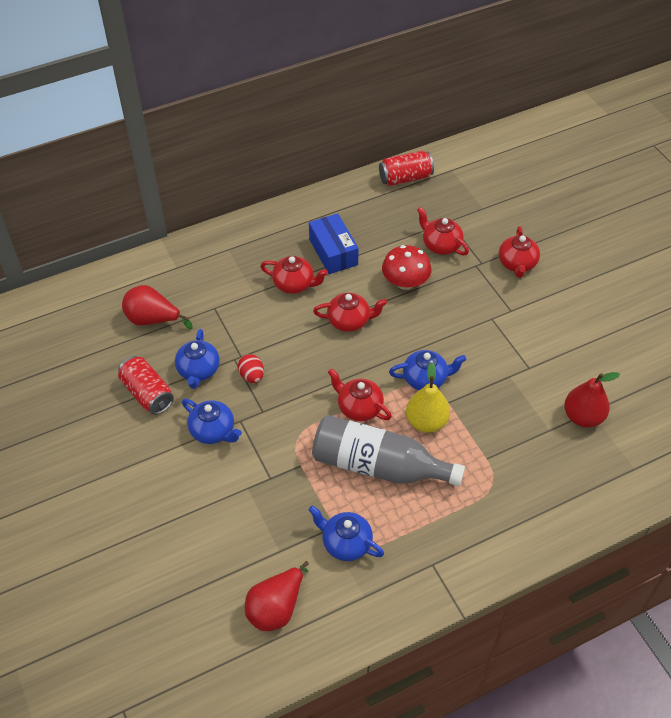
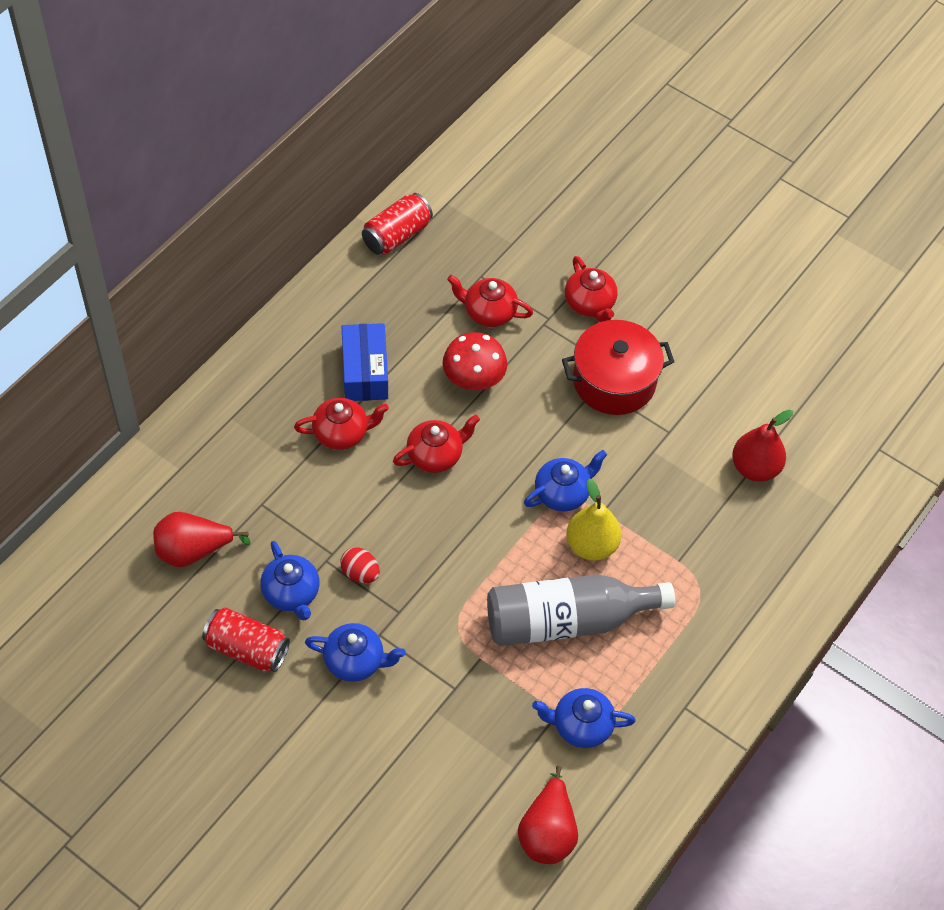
camera: 30 degrees left, 5 degrees up
blue box [309,213,359,274] -> blue box turned 45 degrees clockwise [342,323,388,401]
red teapot [328,369,392,421] -> none
none -> red pot [562,320,674,415]

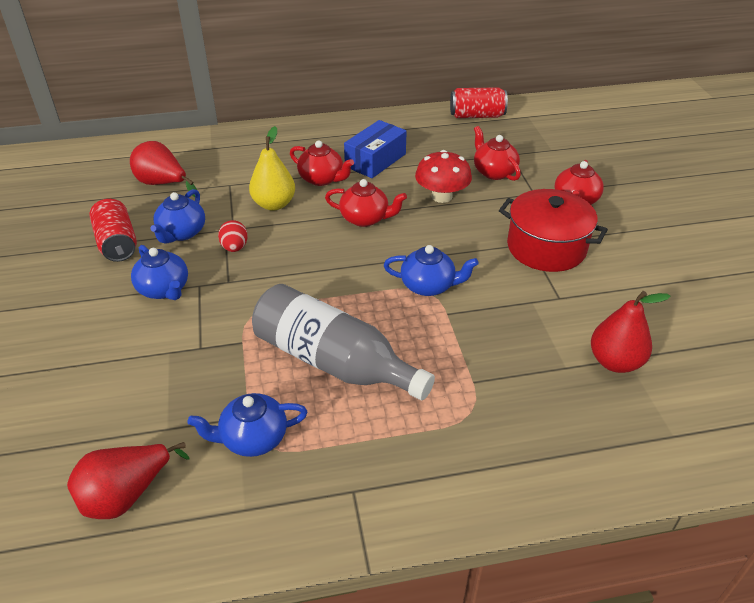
camera: 45 degrees right, 15 degrees down
blue teapot [532,688,636,748] -> blue teapot turned 60 degrees counterclockwise [188,393,307,457]
yellow pear [566,479,621,561] -> yellow pear moved to [249,126,295,211]

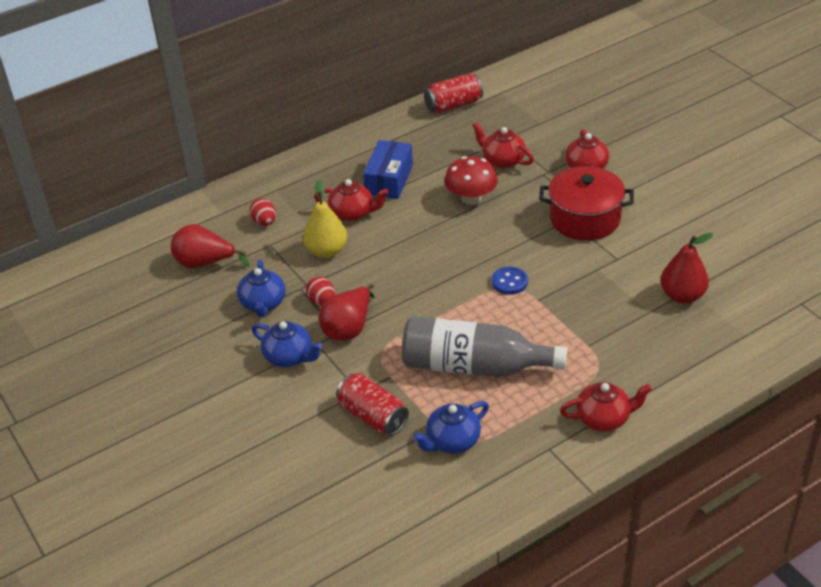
camera: 20 degrees left, 0 degrees up
red pear [67,442,190,519] -> red pear moved to [319,284,375,341]
red can [89,199,137,262] -> red can moved to [336,373,409,436]
red teapot [325,179,407,227] -> red teapot moved to [560,382,652,432]
blue teapot [384,245,479,296] -> blue button [492,266,528,295]
none -> red egg [250,198,276,226]

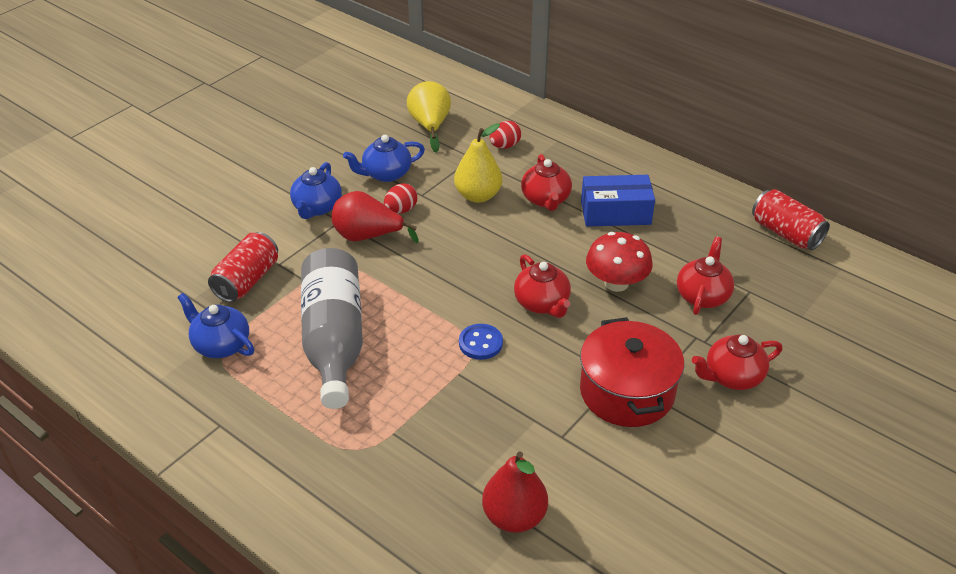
camera: 70 degrees right, 0 degrees up
red pear [171,224,250,269] -> yellow pear [407,81,451,153]
red teapot [560,382,652,432] -> red teapot moved to [514,254,571,318]

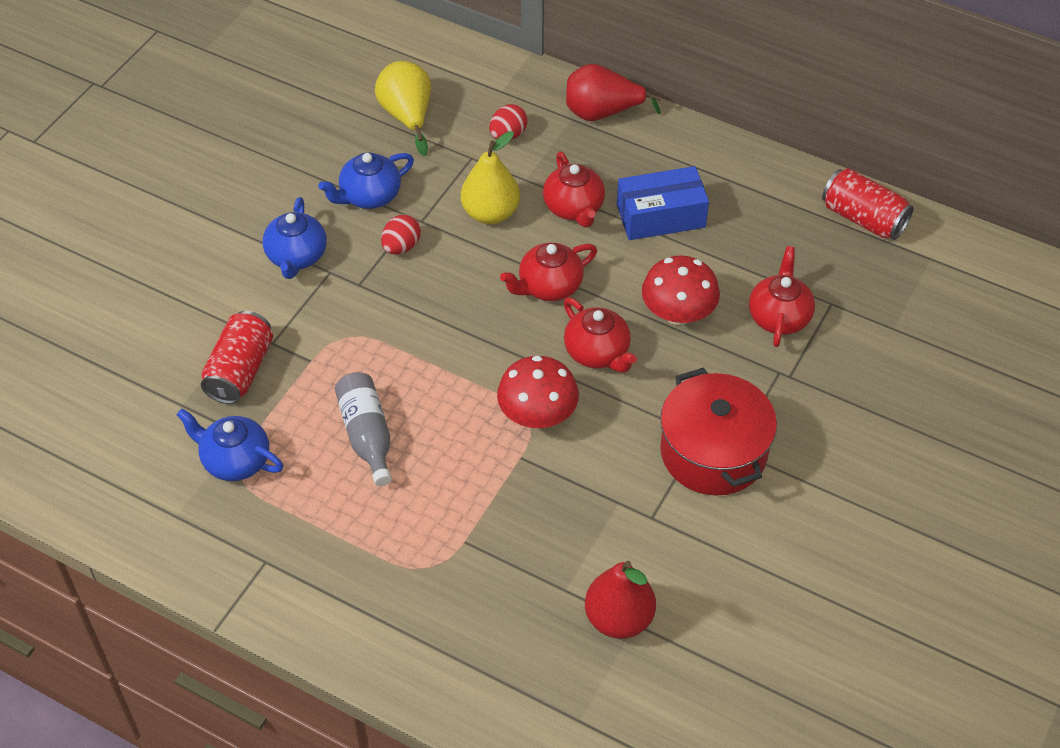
camera: 10 degrees left, 10 degrees up
grey bottle [301,248,363,409] -> grey bottle [335,372,392,486], size x0.58
red pear [332,191,419,243] -> red pear moved to [566,64,662,121]
blue button [459,324,503,360] -> red mushroom [497,355,579,428]
red teapot [692,335,782,390] -> red teapot moved to [500,243,597,301]

